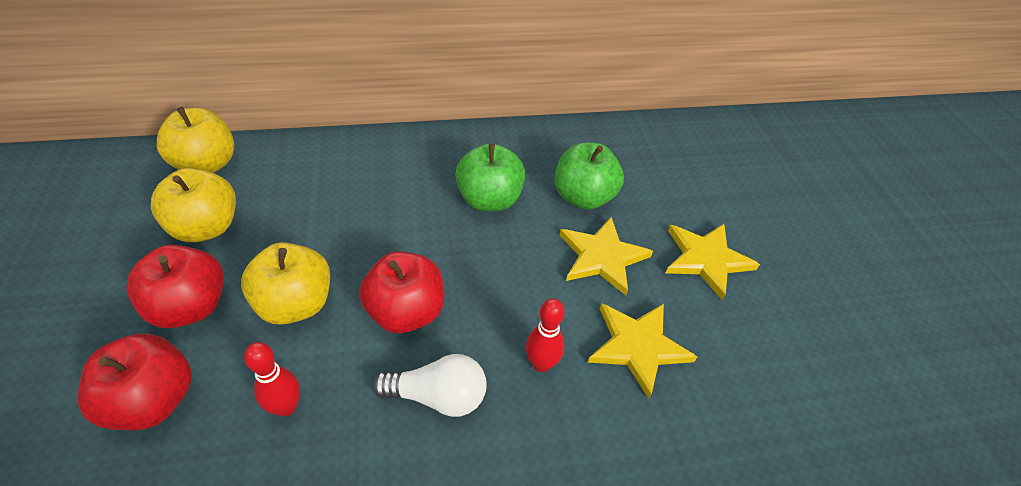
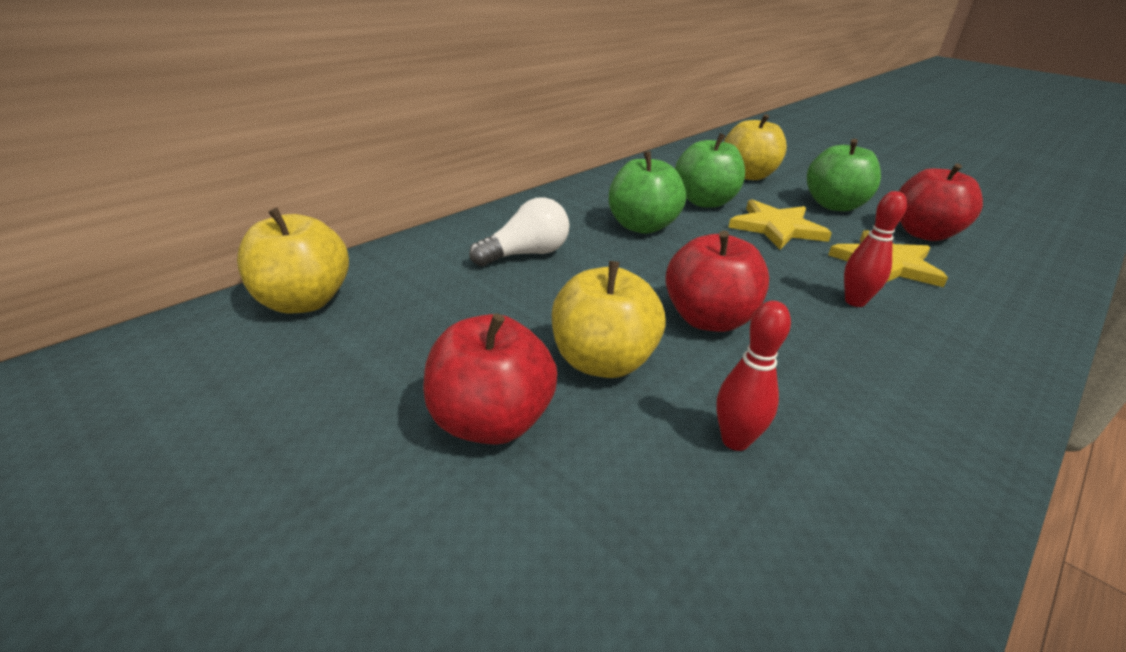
camera: 35 degrees left, 15 degrees down
red apple [78,334,192,430] -> red apple moved to [899,163,983,241]
yellow apple [151,168,236,242] -> yellow apple moved to [724,114,787,180]
white light bulb [373,354,487,417] -> white light bulb moved to [469,197,569,266]
yellow star [666,224,760,300] -> green apple [807,139,881,211]

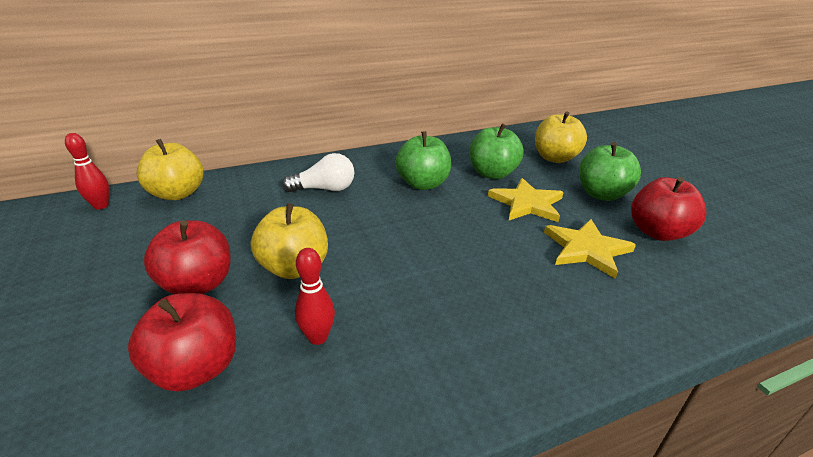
camera: 25 degrees right, 0 degrees up
red apple [665,231,769,332] -> red apple moved to [128,293,236,392]
red bowling pin [844,191,907,307] -> red bowling pin moved to [65,133,109,210]

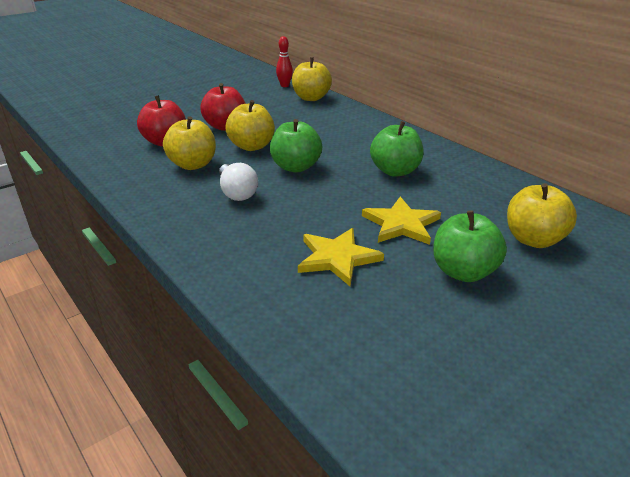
camera: 75 degrees right, 0 degrees up
white light bulb [282,153,355,192] -> white light bulb moved to [219,163,258,201]
red bowling pin [295,248,335,345] -> yellow apple [163,116,216,170]
green apple [470,124,523,179] -> green apple moved to [270,119,322,172]
red apple [631,177,706,241] -> none

